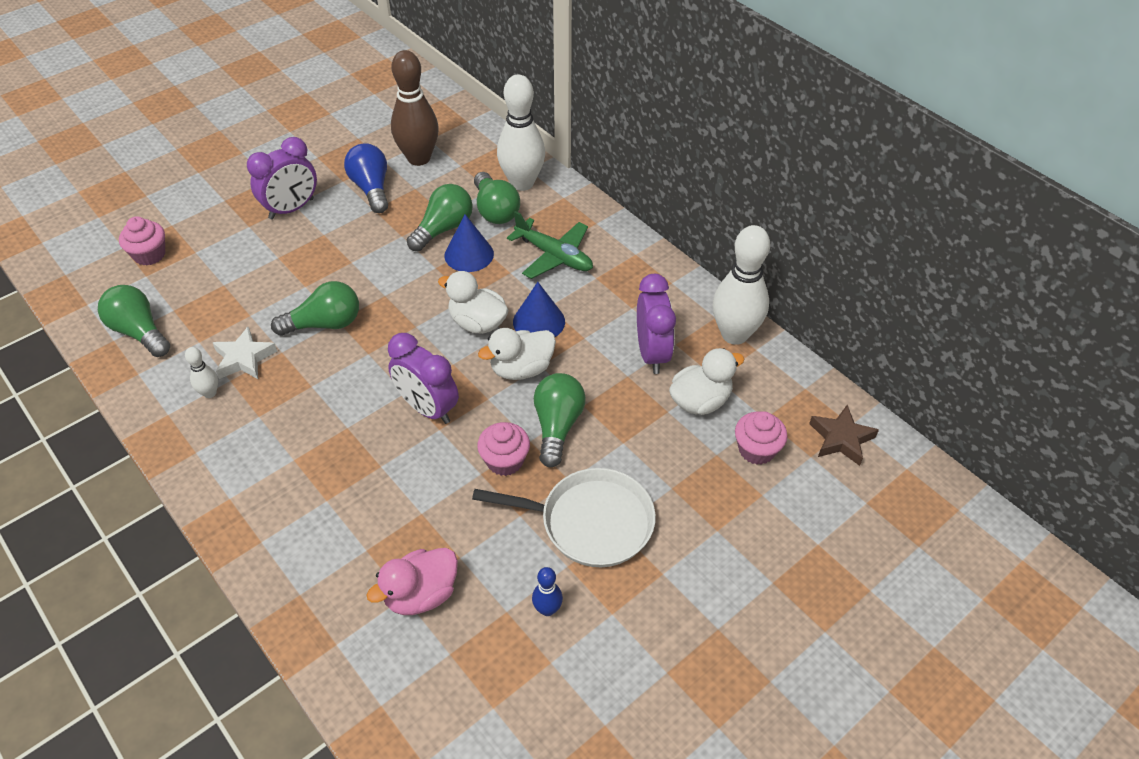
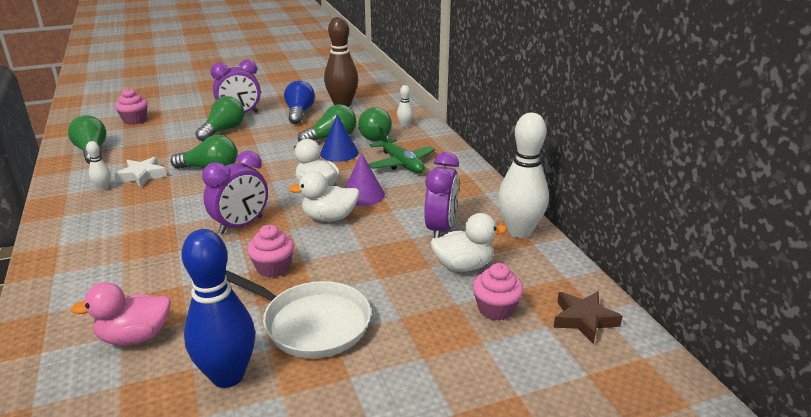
camera: 20 degrees right, 20 degrees down
purple clock [388,333,459,424] -> purple clock turned 105 degrees counterclockwise [202,151,268,234]
white bowling pin [497,74,545,191] -> white bowling pin [397,85,413,128], size x0.45
blue cone [513,282,565,337] -> purple cone [345,153,385,206]
blue bowling pin [532,567,563,616] -> blue bowling pin [182,229,255,388], size x2.21
green light bulb [534,373,586,467] -> green light bulb moved to [195,96,244,141]

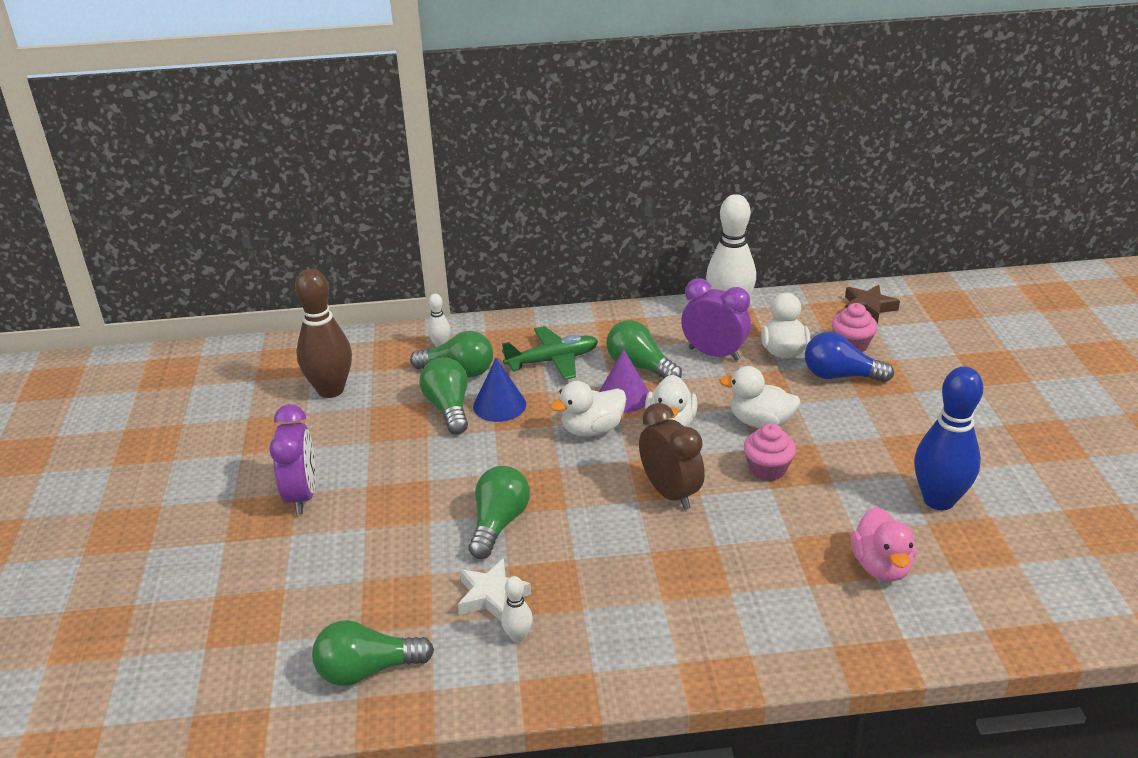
camera: 75 degrees left, 5 degrees up
pink cupcake [115,88,148,125] -> none
green light bulb [195,96,244,141] -> green light bulb moved to [606,320,682,379]
purple clock [202,151,268,234] -> brown clock [639,403,705,510]
white pan [225,270,371,358] -> none
blue light bulb [284,80,315,124] -> blue light bulb moved to [805,332,894,382]
none -> white duck [719,366,801,428]

